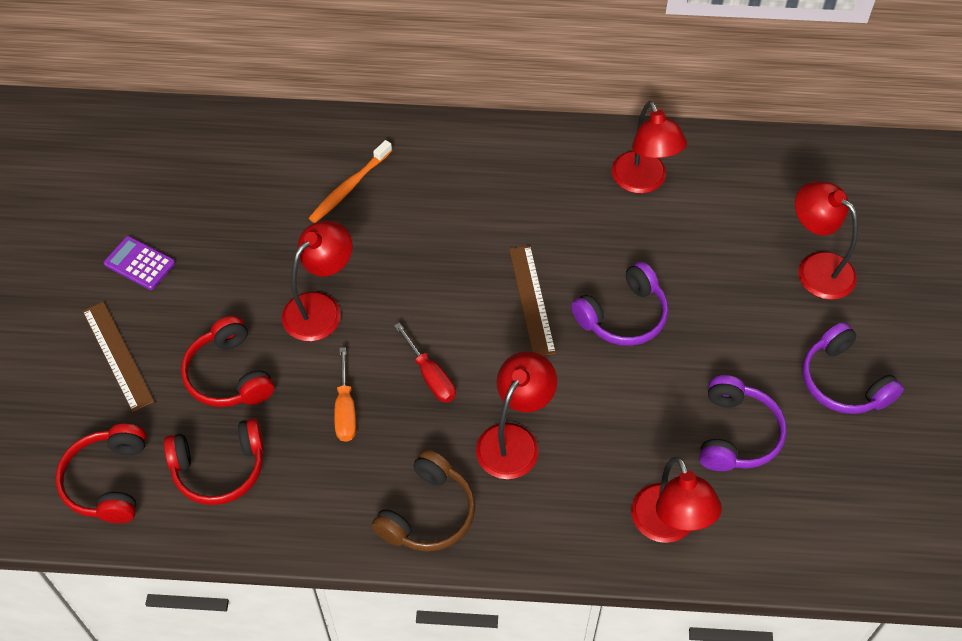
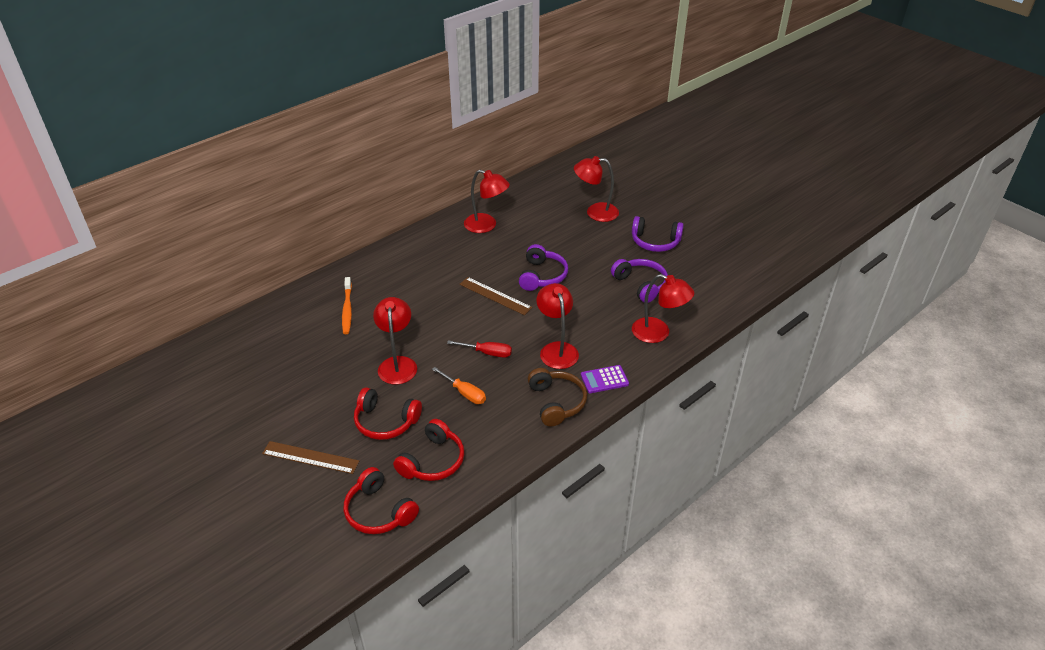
camera: 45 degrees left, 15 degrees down
purple calculator [104,236,175,290] -> purple calculator moved to [581,365,629,393]

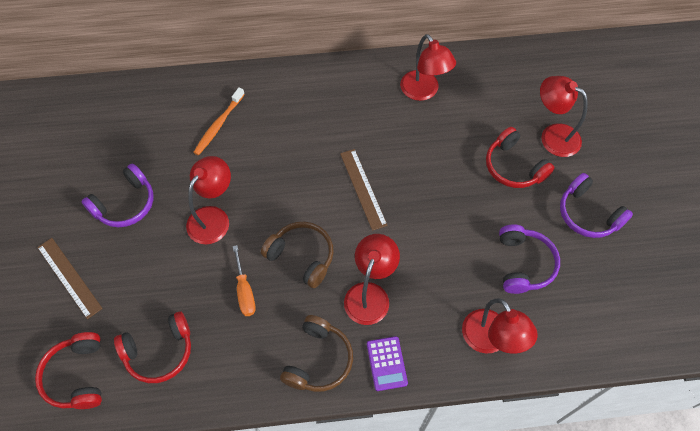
camera: 35 degrees right, 20 degrees up
red headphones [354,387,422,440] -> red headphones moved to [486,127,555,188]
red screwdriver [447,340,512,357] -> brown headphones [261,222,334,288]
purple headphones [519,244,568,291] -> purple headphones moved to [81,163,153,227]
purple calculator [581,365,629,393] -> purple calculator turned 120 degrees counterclockwise [367,336,408,391]

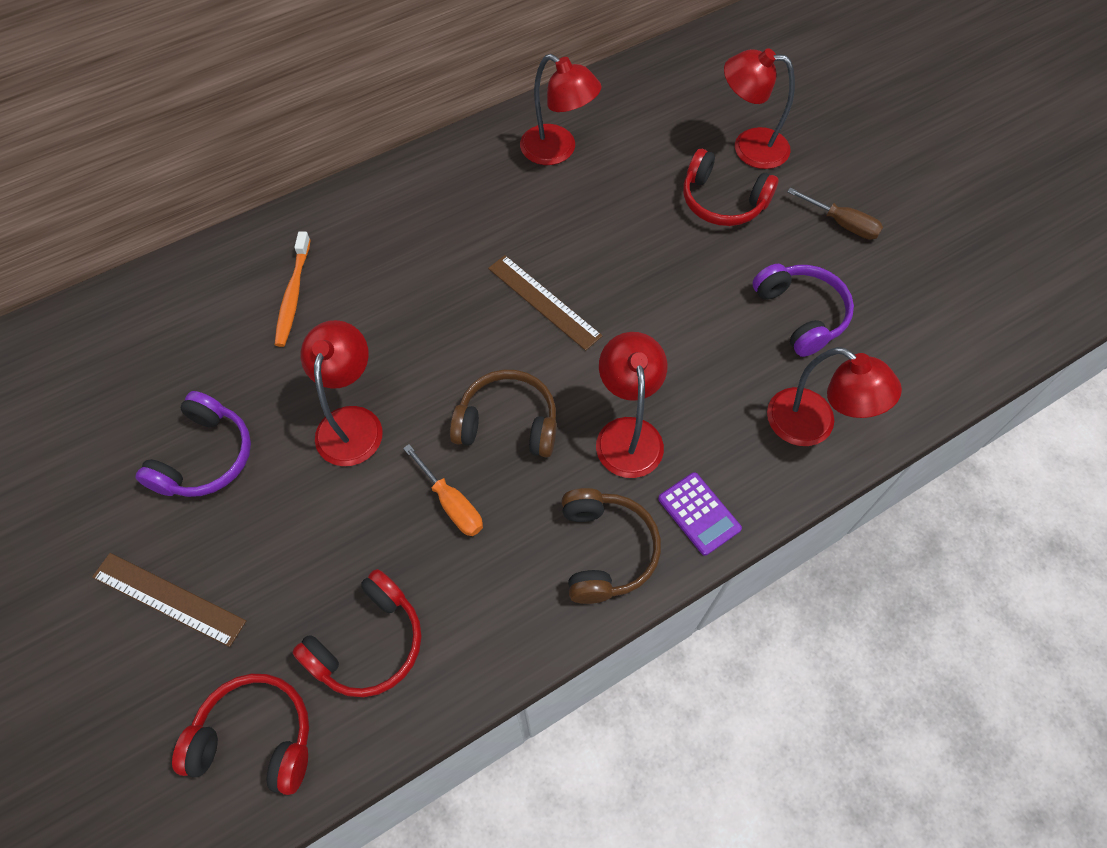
camera: 25 degrees left, 0 degrees up
red headphones [35,332,102,409] -> red headphones turned 135 degrees clockwise [172,674,309,795]
purple headphones [560,173,633,238] -> brown screwdriver [787,188,883,240]

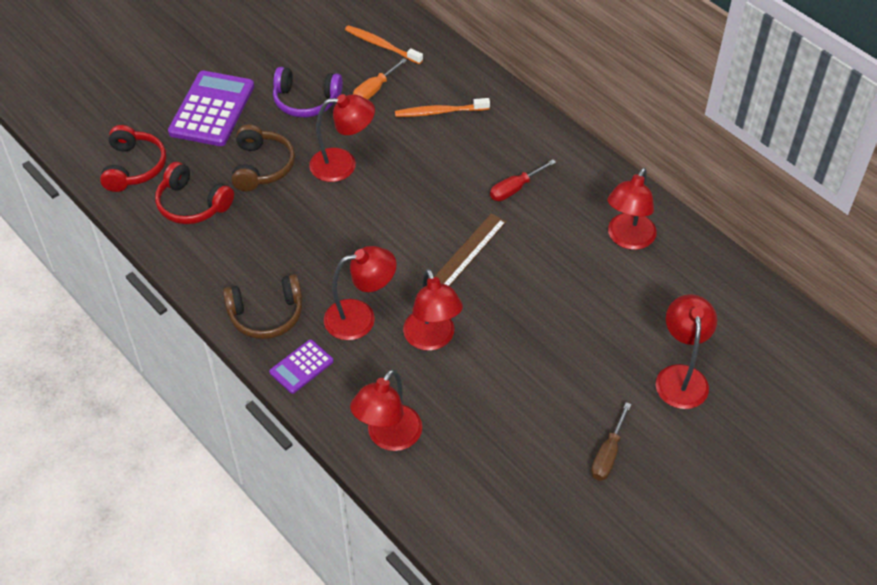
camera: 80 degrees right, 10 degrees down
brown ruler [92,553,246,647] -> purple calculator [168,71,254,146]
orange screwdriver [403,444,483,536] -> orange screwdriver moved to [353,58,407,99]
brown headphones [450,370,557,457] -> brown headphones moved to [231,124,295,191]
red headphones [683,149,778,226] -> none
purple headphones [752,264,854,357] -> none
none -> orange toothbrush [345,25,423,64]
none -> red lamp [403,268,463,351]
none -> red screwdriver [490,159,556,201]

